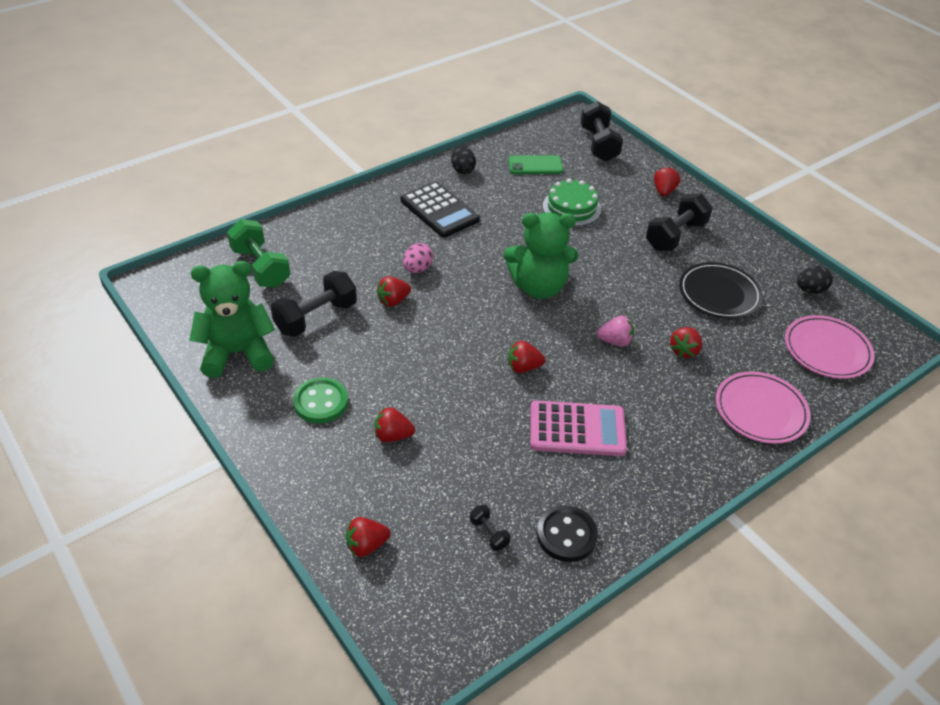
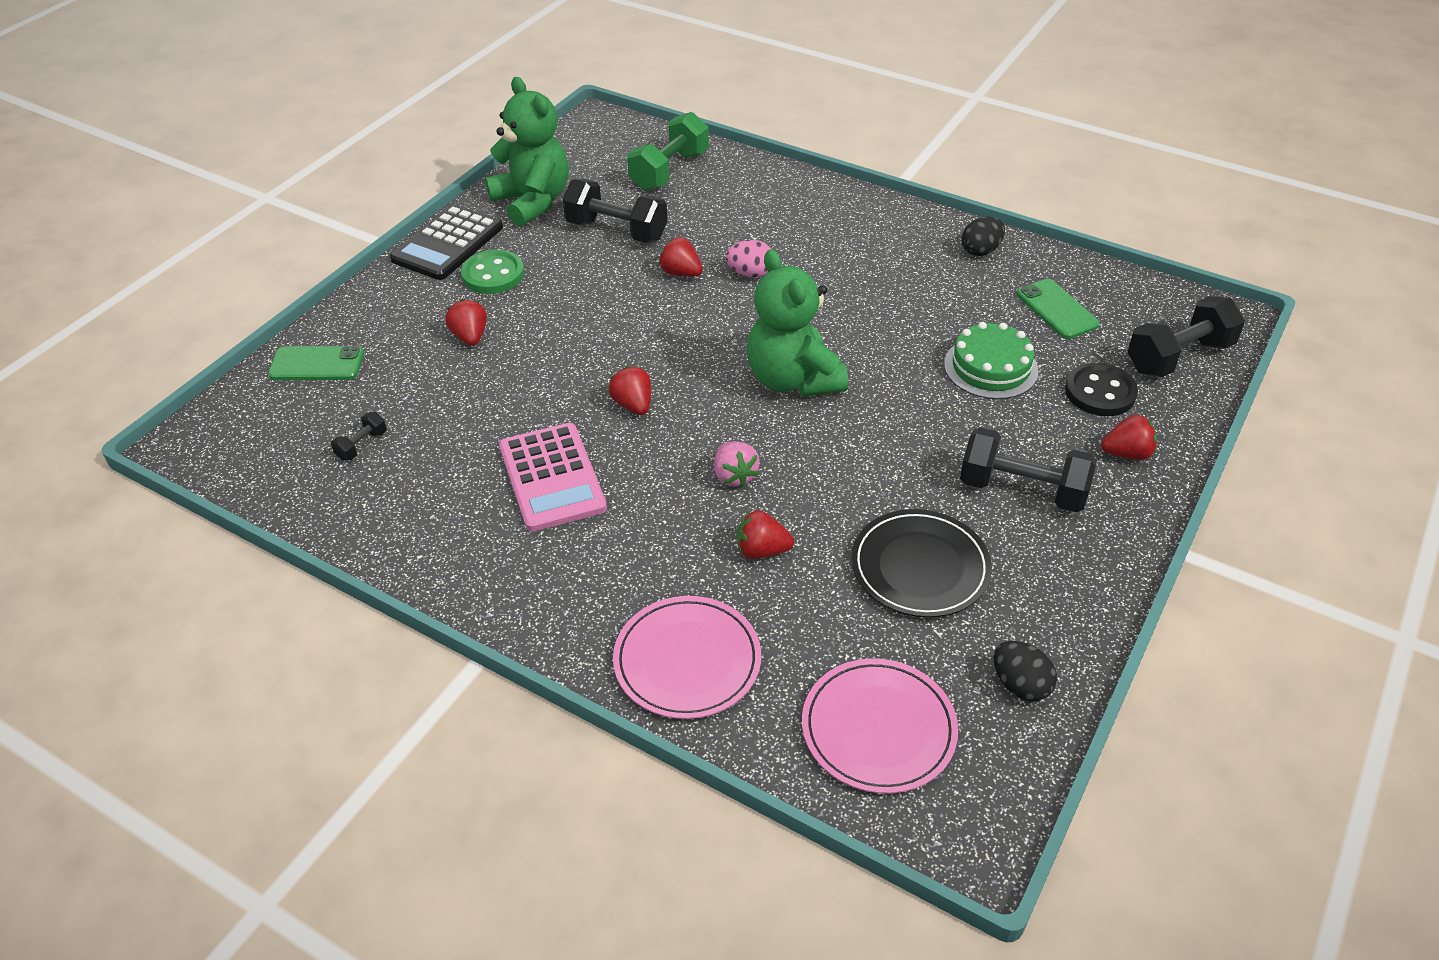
camera: 70 degrees right, 0 degrees up
red strawberry [346,517,391,557] -> green phone [268,346,364,380]
black calculator [400,181,480,238] -> black calculator moved to [390,204,503,280]
black button [537,505,598,562] -> black button moved to [1065,363,1138,416]

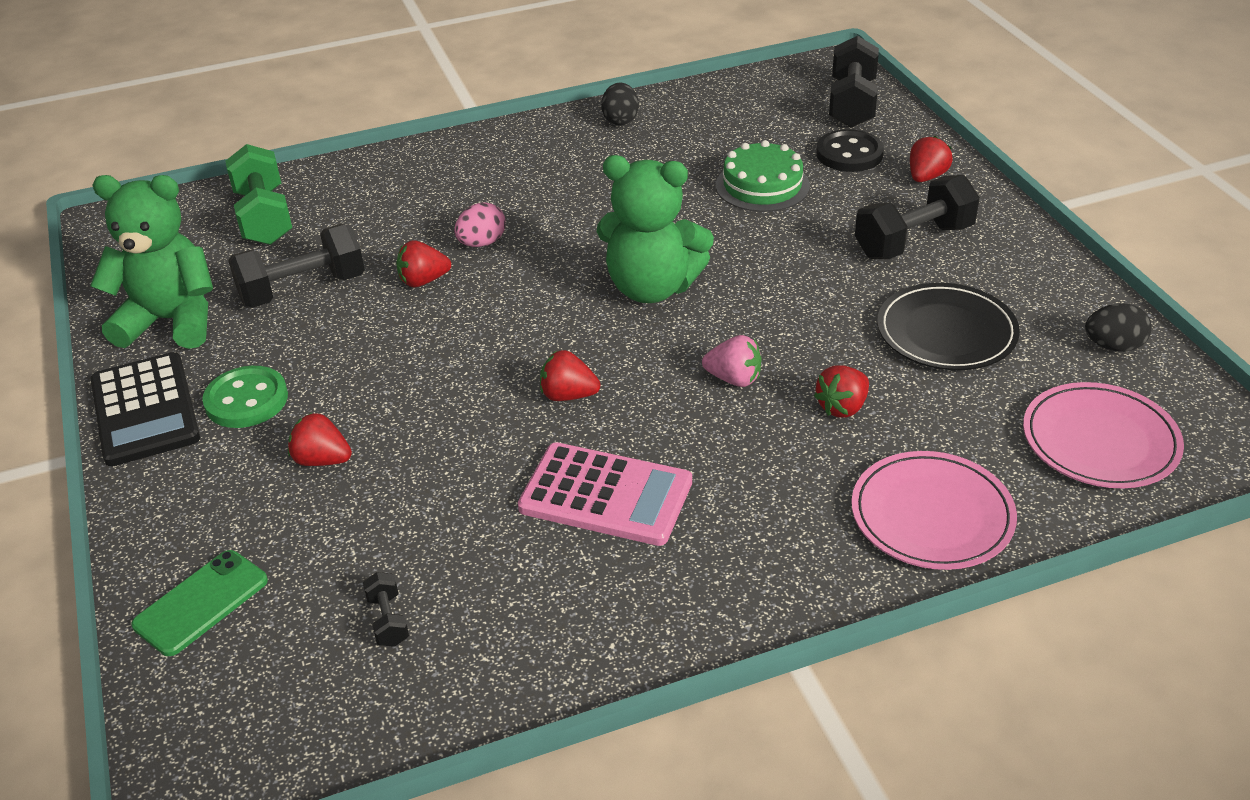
camera: 50 degrees left, 5 degrees down
green phone [1016,279,1100,339] -> none

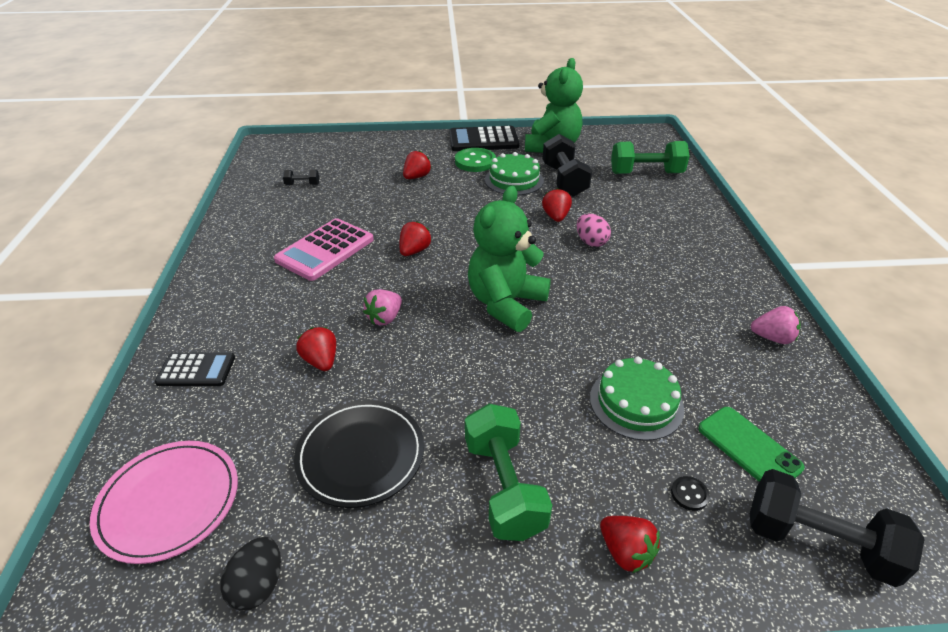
camera: 105 degrees right, 0 degrees up
green phone [131,550,268,656] -> green phone moved to [698,407,805,482]
black egg [601,82,639,126] -> pink strawberry [751,306,801,344]
black button [816,129,884,172] -> black button [671,476,710,511], size x0.47
pink plate [851,451,1017,570] -> black calculator [155,353,235,386]
black dumbbell [855,175,980,259] -> green dumbbell [465,404,552,541]
none -> green cake [485,152,544,195]

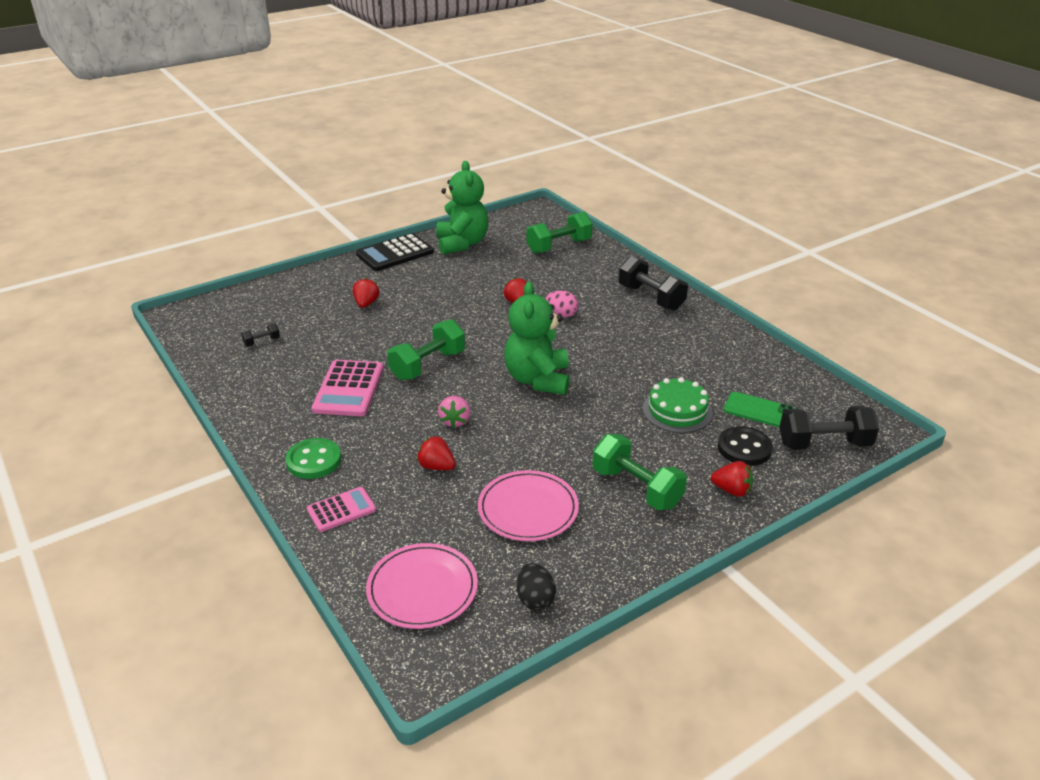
camera: 30 degrees left, 5 degrees down
black calculator [155,353,235,386] -> pink calculator [307,487,376,532]
black plate [294,400,424,508] -> pink plate [478,470,579,541]
red strawberry [399,221,432,256] -> green dumbbell [387,319,465,380]
green button [455,148,496,172] -> green button moved to [285,438,341,479]
green cake [485,152,544,195] -> none
black dumbbell [542,134,592,197] -> black dumbbell moved to [619,256,688,311]
black button [671,476,710,511] -> black button [718,426,773,466], size x2.12
pink strawberry [751,306,801,344] -> none

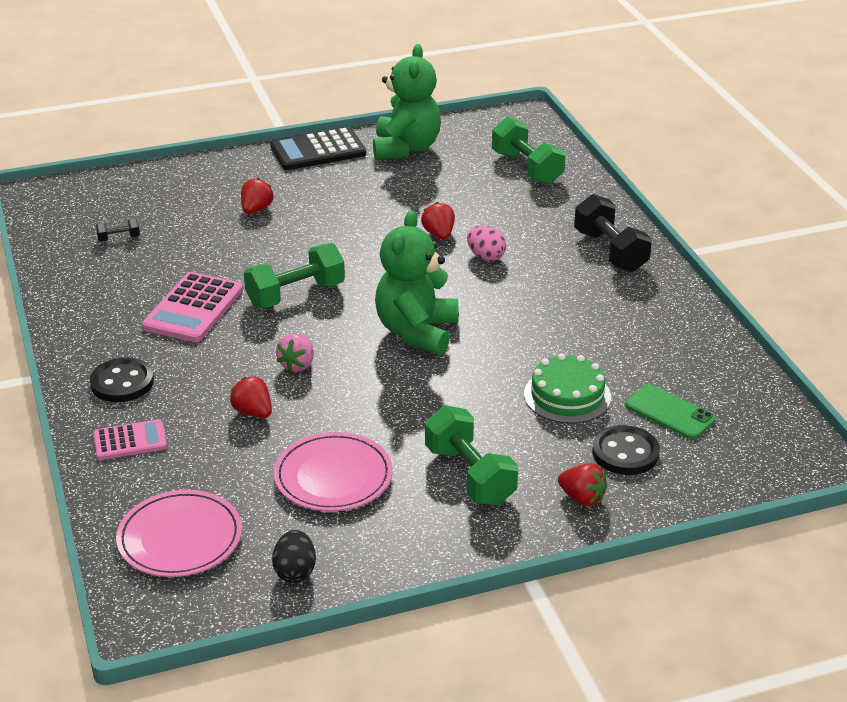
camera: 15 degrees right, 0 degrees up
green button [285,438,341,479] -> black button [90,357,154,402]
green dumbbell [527,212,593,254] -> green dumbbell turned 75 degrees clockwise [492,117,565,185]
black dumbbell [780,406,879,450] -> none

